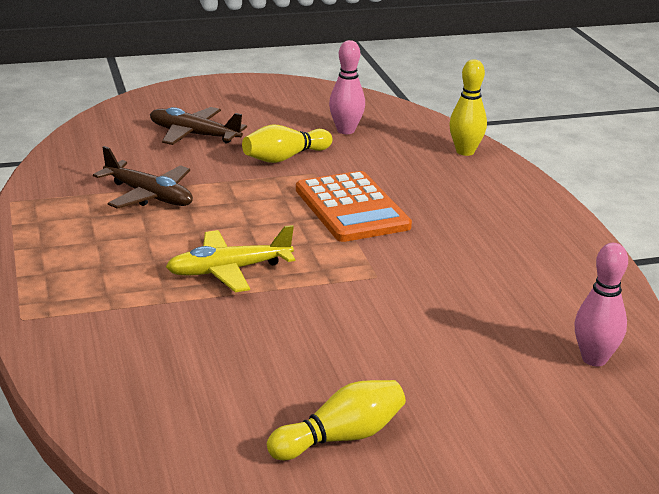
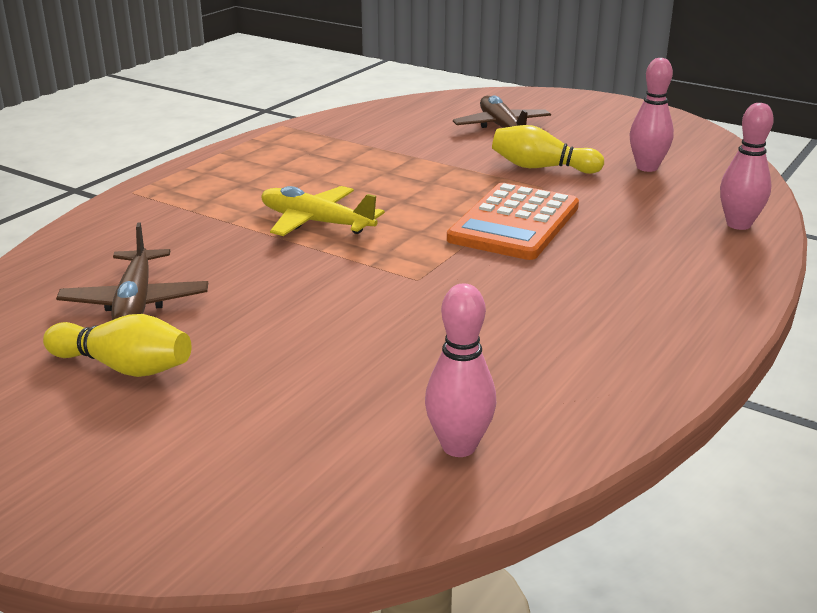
camera: 50 degrees right, 0 degrees up
brown plane [93,146,193,209] -> brown plane moved to [56,222,208,320]
yellow bowling pin [449,59,487,156] -> pink bowling pin [720,103,774,230]

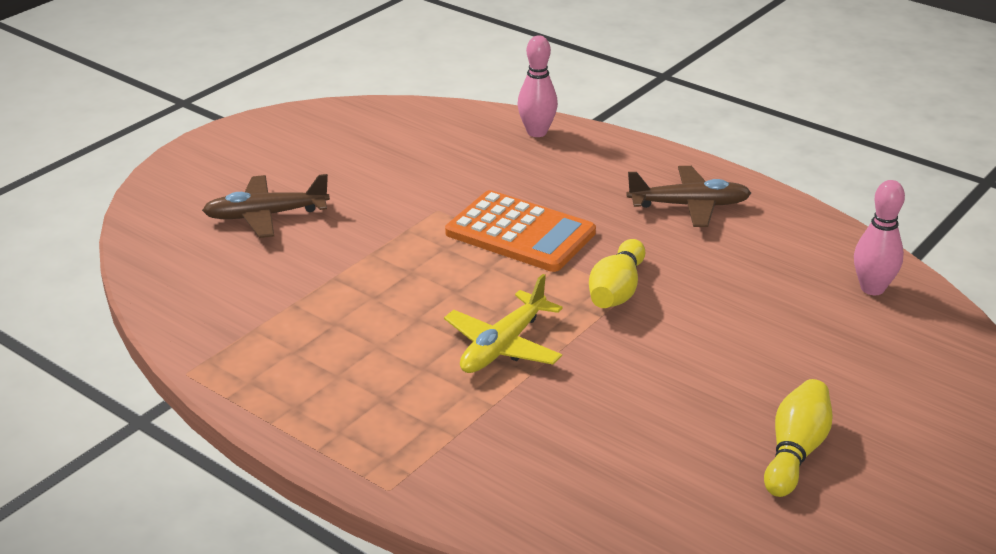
camera: 85 degrees left, 5 degrees up
brown plane [56,222,208,320] -> brown plane moved to [627,166,751,227]
yellow bowling pin [492,125,604,174] -> yellow bowling pin moved to [589,239,646,308]
pink bowling pin [630,58,674,172] -> none

